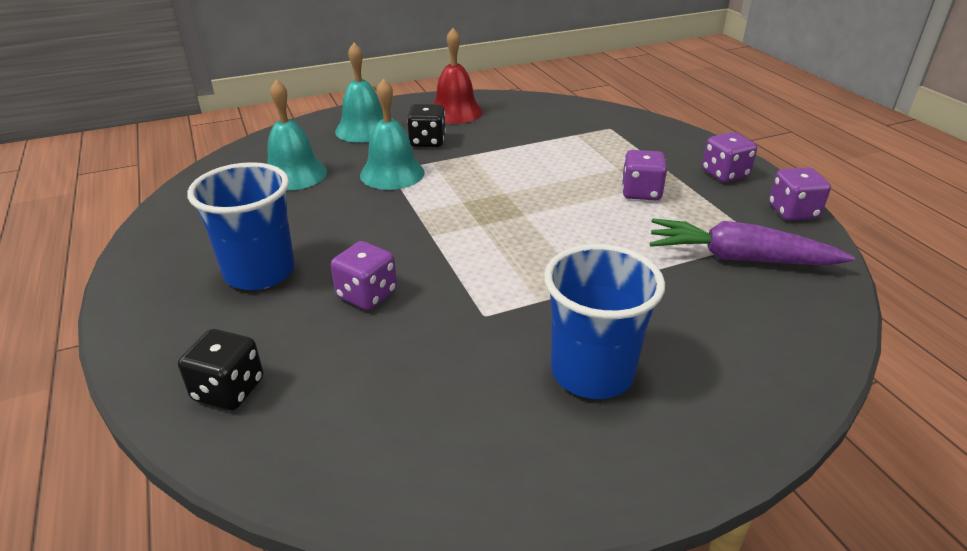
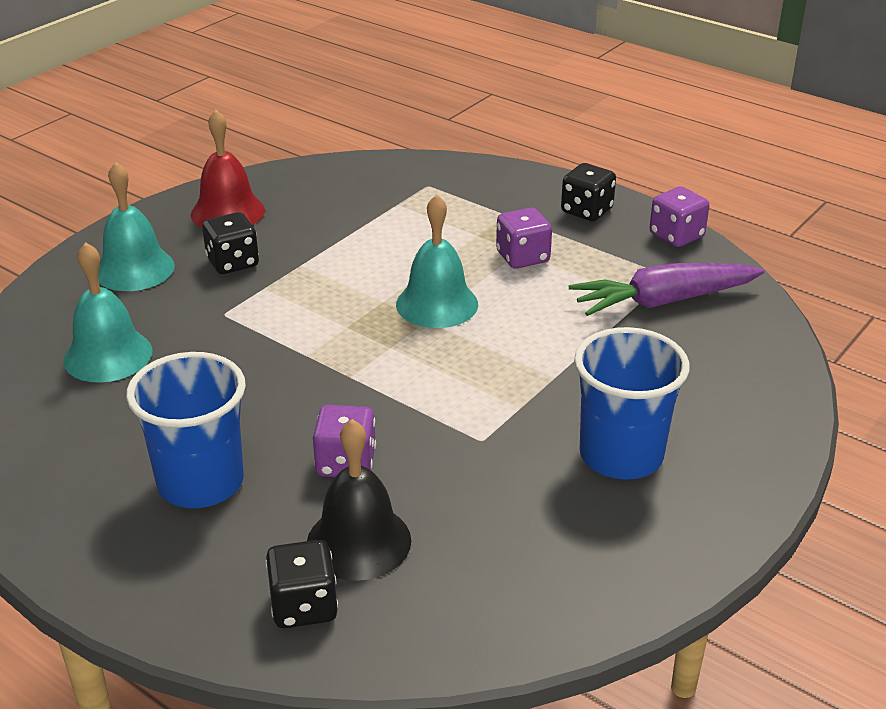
camera: 30 degrees left, 0 degrees up
turquoise bell [360,78,425,190] -> turquoise bell moved to [396,194,478,328]
purple dice [702,132,757,182] -> black dice [561,163,616,221]
none -> black bell [307,419,411,581]

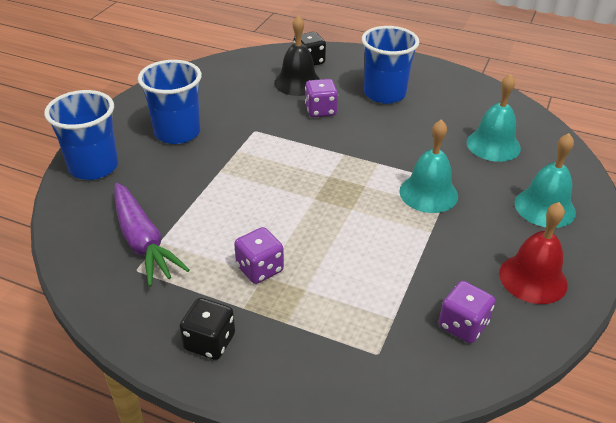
camera: 165 degrees right, 5 degrees up
black dice [202,212,259,274] -> none
turquoise bell [396,194,478,328] -> turquoise bell moved to [399,119,458,213]
purple carrot [569,263,765,316] -> purple carrot turned 90 degrees clockwise [114,183,190,287]
purple dice [649,187,709,247] -> purple dice moved to [439,281,495,343]
none -> blue cup [44,90,118,180]

